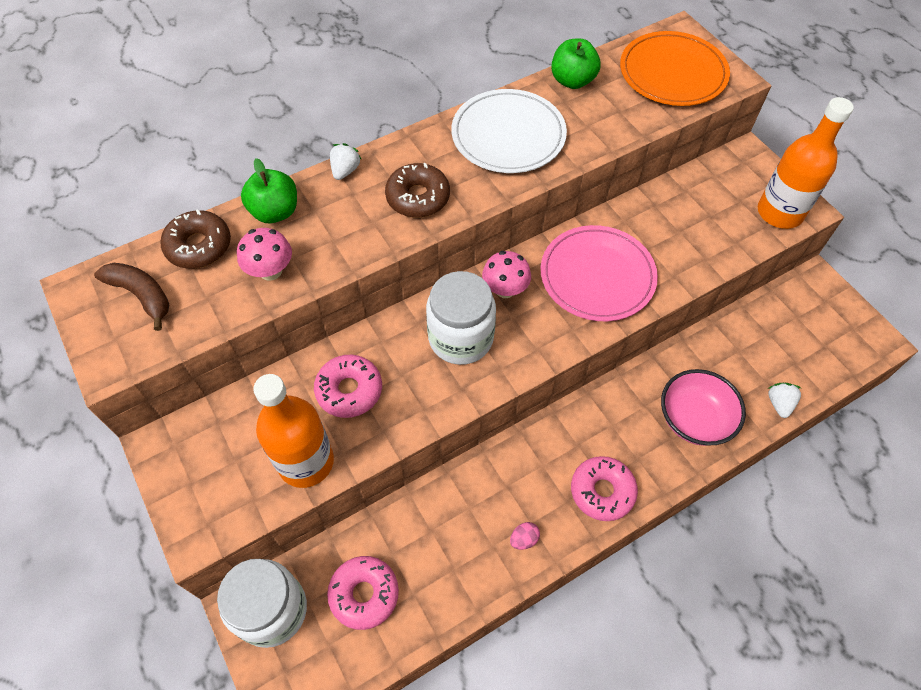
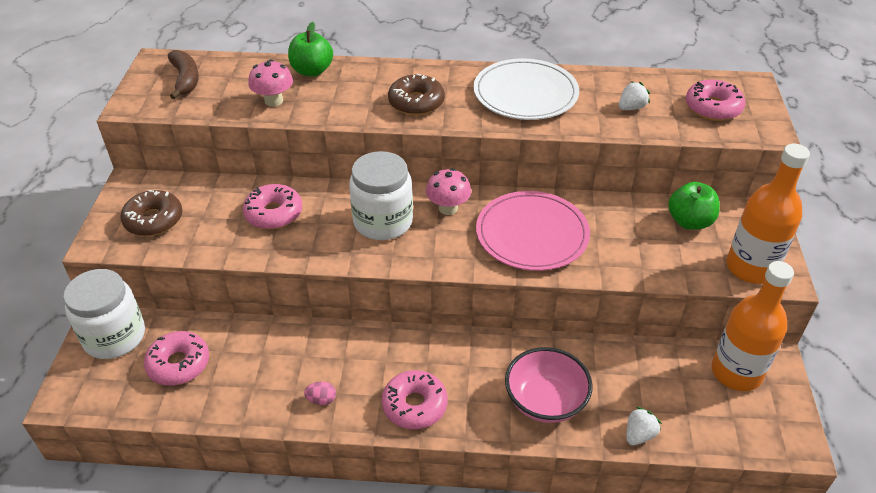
camera: 35 degrees right, 15 degrees down
brown donut [160,209,231,269] -> brown donut moved to [120,190,182,236]
orange bottle [253,374,334,488] -> orange bottle moved to [712,261,794,391]
white strawberry [330,143,361,180] -> white strawberry moved to [619,81,650,110]
green apple [551,39,601,89] -> green apple moved to [668,182,720,230]
orange plate [620,31,730,106] -> pink donut [686,79,745,121]

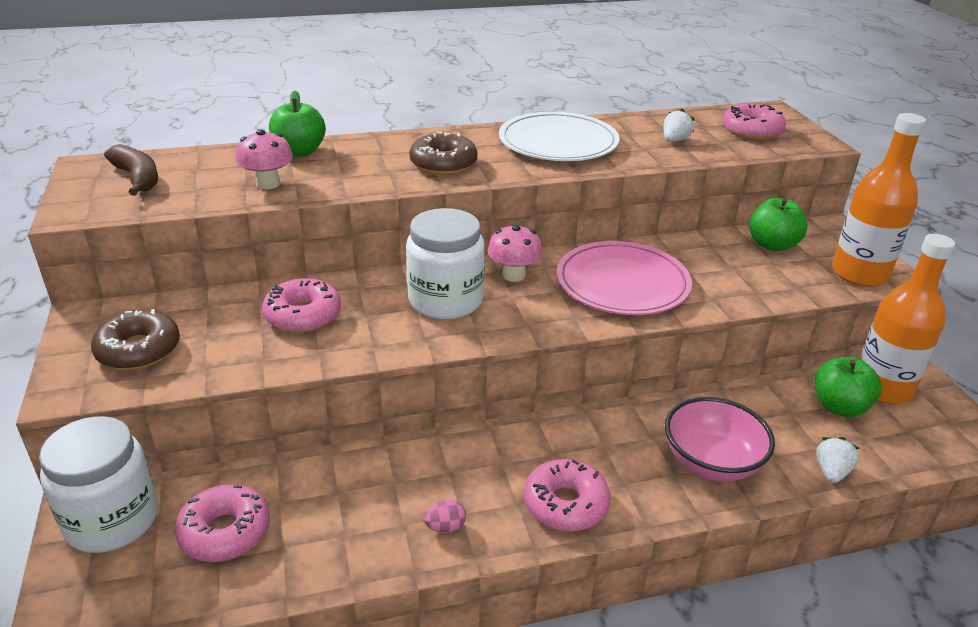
camera: 20 degrees left, 10 degrees down
none -> green apple [815,357,881,417]

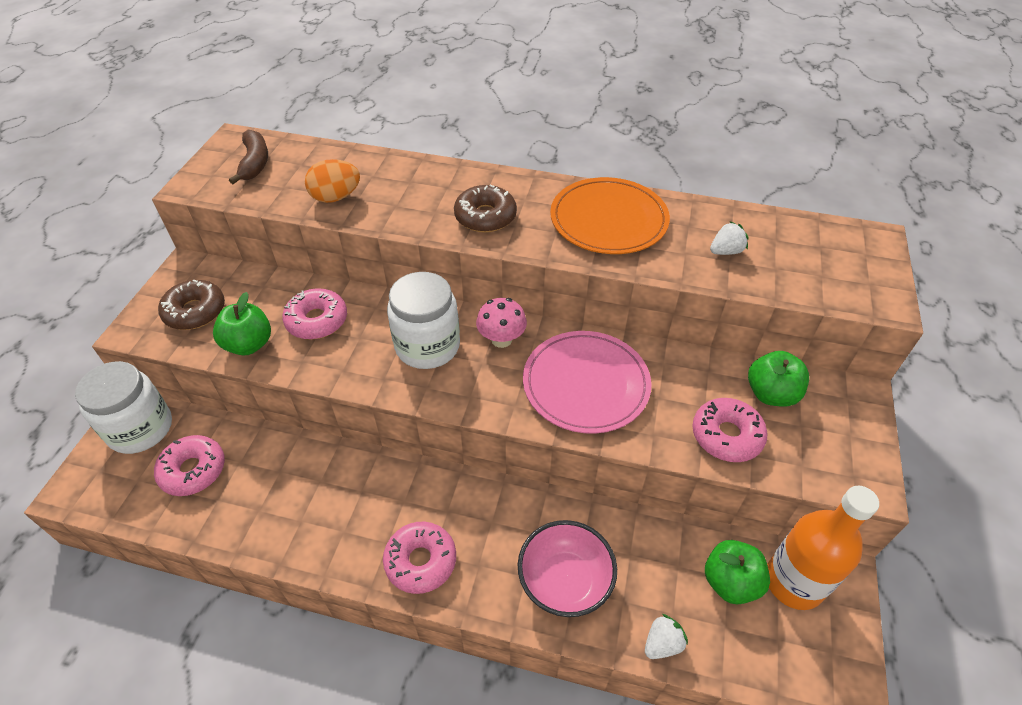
camera: 30 degrees right, 15 degrees up
pink mushroom [236,129,293,189] -> orange egg [305,159,360,203]
green apple [269,90,326,157] -> green apple moved to [213,292,271,355]
pink egg [424,500,466,533] -> none
white plate [499,112,620,161] -> orange plate [550,177,670,254]
pink donut [722,104,786,140] -> pink donut moved to [692,398,768,462]
orange bottle [832,113,926,287] -> none

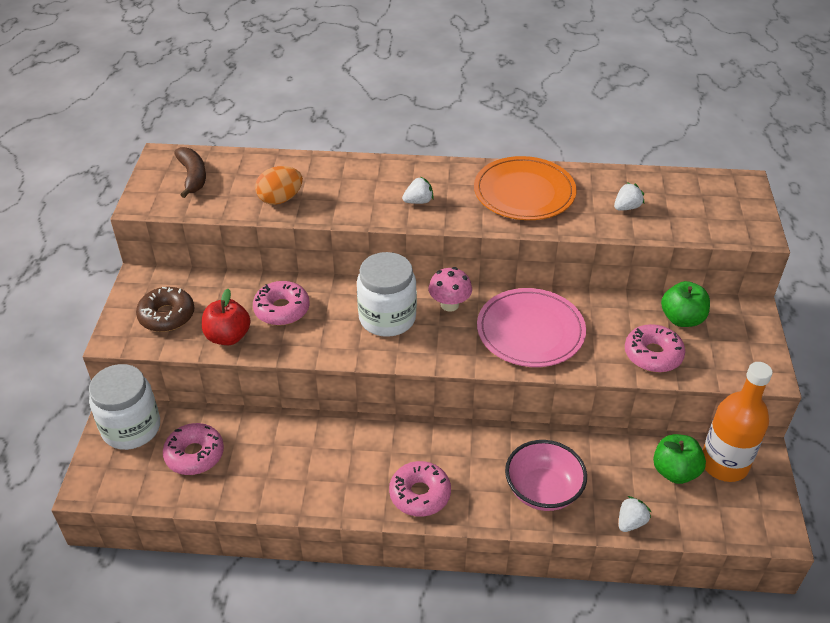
camera: 10 degrees left, 5 degrees down
green apple [213,292,271,355] -> red apple [202,289,251,345]
brown donut [454,184,517,233] -> white strawberry [402,176,434,204]

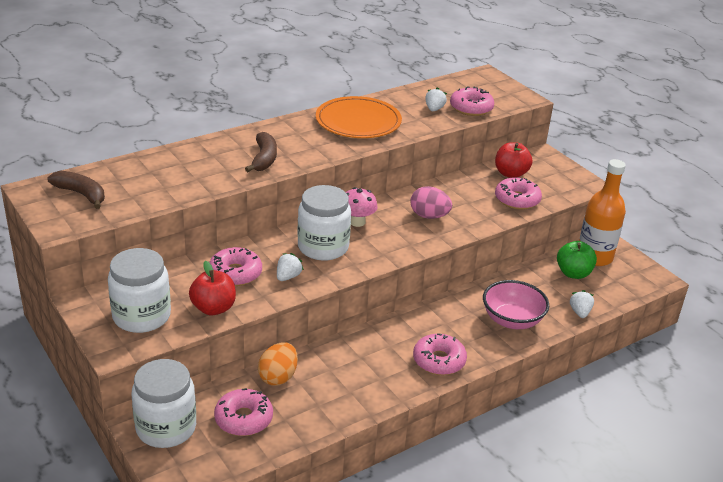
camera: 40 degrees left, 10 degrees down
brown donut [136,287,194,332] -> white jar [108,248,171,333]
orange egg [255,166,303,205] -> orange egg moved to [258,342,298,386]
white strawberry [402,176,434,204] -> white strawberry moved to [277,253,304,281]
pink plate [477,288,586,367] -> pink egg [410,186,452,219]
green apple [661,281,710,327] -> red apple [495,142,532,178]
none -> brown banana [245,132,277,172]
none -> pink donut [450,86,494,116]

